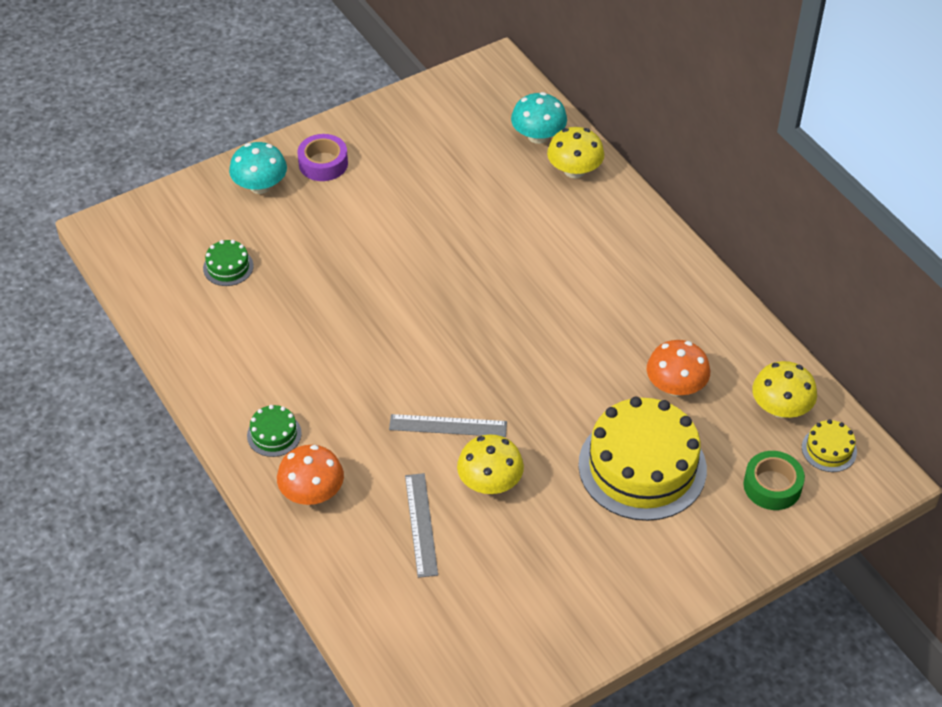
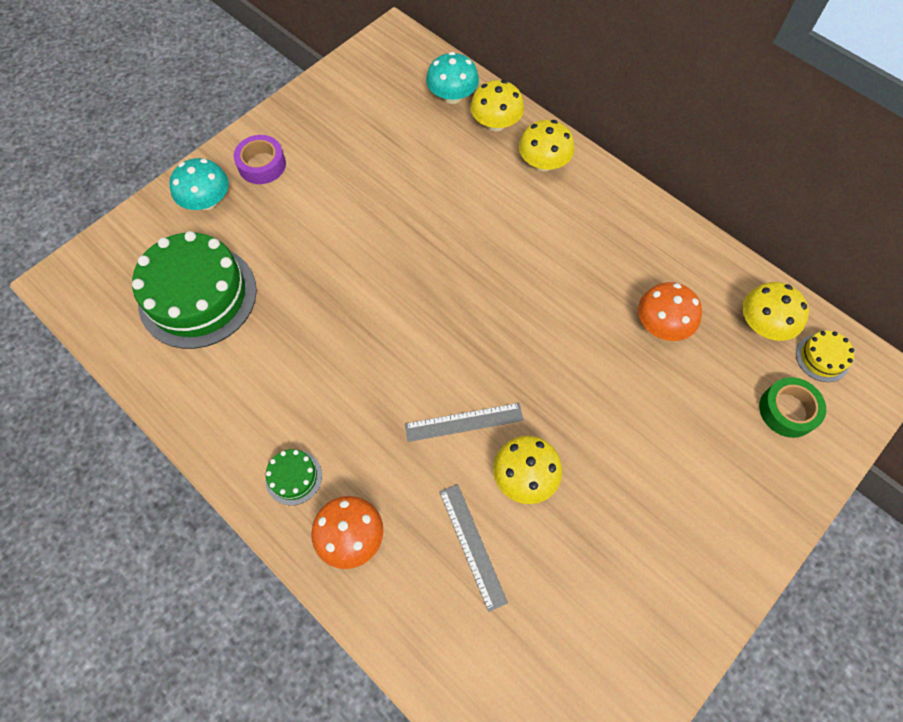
camera: 15 degrees left, 15 degrees up
green cake [203,240,254,286] -> green cake [132,231,257,349], size x2.32
yellow cake [578,397,707,521] -> none
none -> yellow mushroom [519,120,575,171]

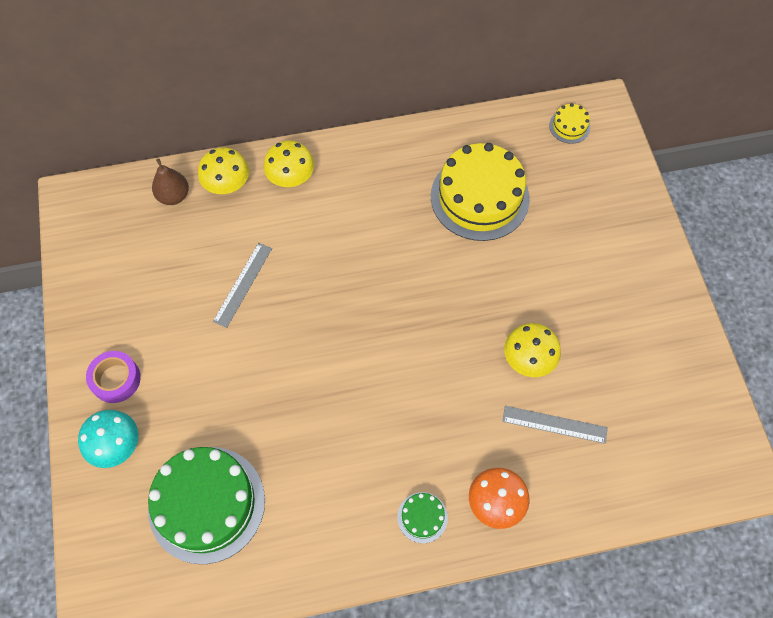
camera: 55 degrees left, 0 degrees up
grey ruler [405,403,524,442] -> grey ruler moved to [213,243,272,328]
turquoise mushroom [426,52,479,104] -> brown pear [152,159,189,205]
orange mushroom [638,282,702,341] -> yellow cake [431,143,530,241]
yellow mushroom [743,282,809,341] -> none
green tape [759,377,826,438] -> none

